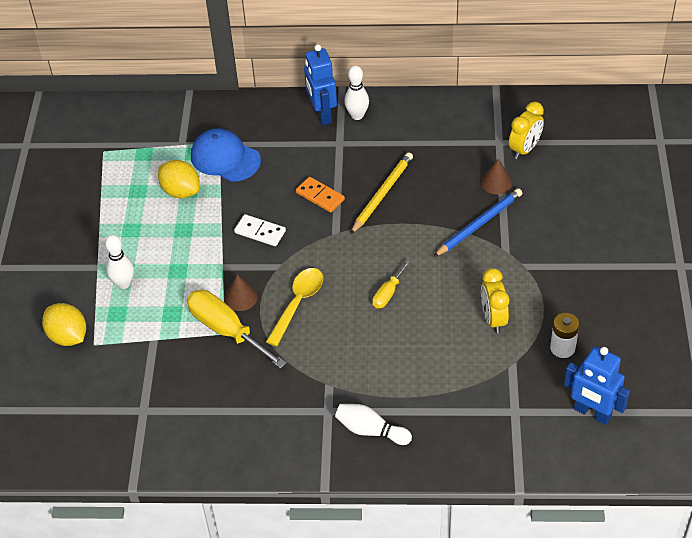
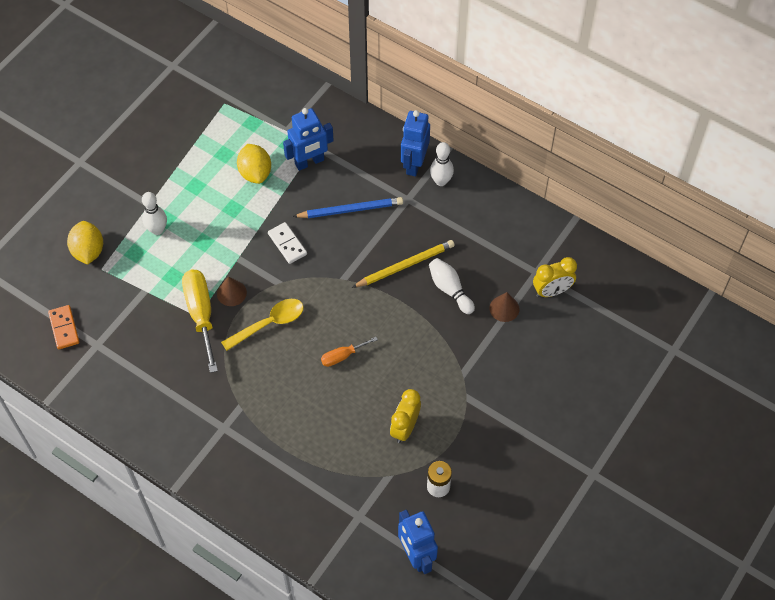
camera: 30 degrees right, 10 degrees up
blue cap [191,128,261,182] -> blue robot [283,108,334,171]
orange domino [296,177,345,212] -> orange domino moved to [48,305,79,349]
white bowling pin [335,404,412,445] -> white bowling pin moved to [429,258,475,314]
yellow screwdriver [373,260,411,308] -> orange screwdriver [321,337,378,367]
blue pencil [433,188,522,257] -> blue pencil moved to [293,197,403,218]

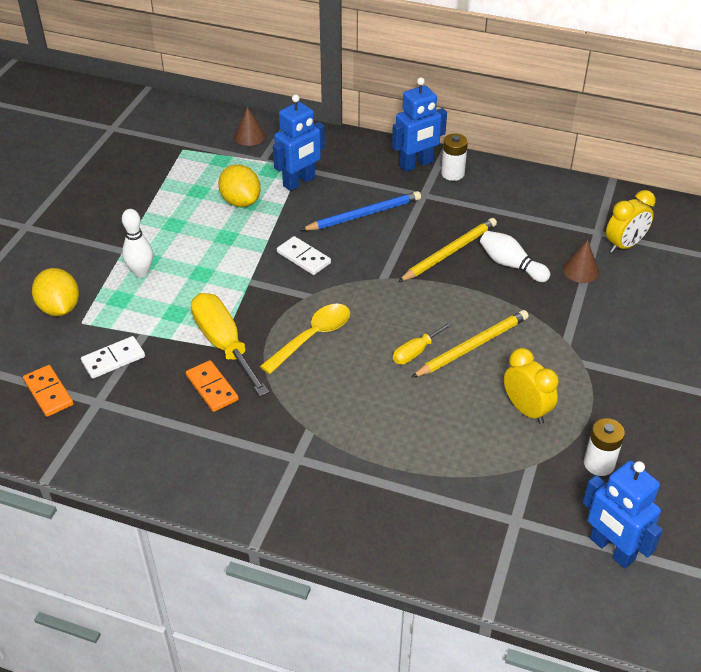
camera: 15 degrees left, 15 degrees down
brown cone [217,276,247,306] -> brown cone moved to [234,106,266,146]
orange screwdriver [321,337,378,367] -> yellow screwdriver [393,322,453,364]
yellow clock [390,389,421,443] -> yellow clock turned 135 degrees clockwise [504,348,559,424]
blue robot [401,110,430,176] -> blue robot turned 120 degrees counterclockwise [392,77,447,172]
white bowling pin [430,142,454,186] -> white battery [441,133,468,181]
none -> white domino [81,336,145,379]
none -> orange domino [186,360,239,412]
none -> yellow pencil [411,310,529,378]

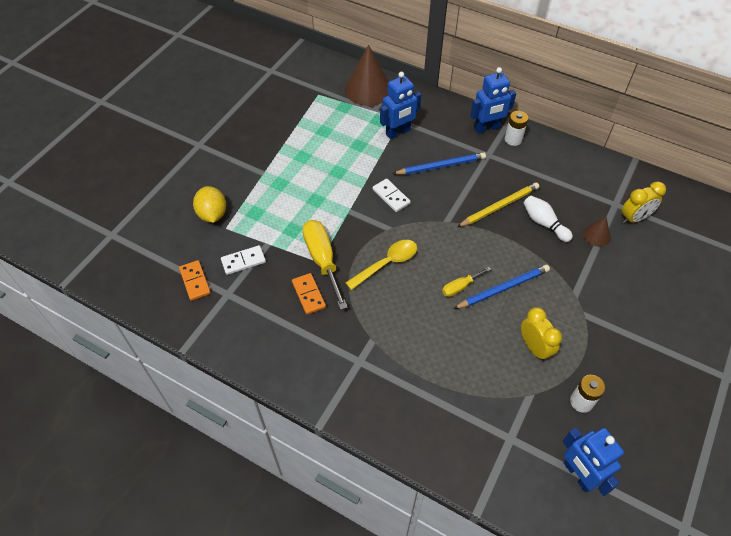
camera: 10 degrees right, 10 degrees up
white bowling pin [122,209,153,277] -> none
yellow lemon [218,164,261,207] -> none
brown cone [234,106,266,146] -> brown cone [345,45,389,106], size x2.05
yellow pencil [411,310,529,378] -> blue pencil [453,265,550,309]

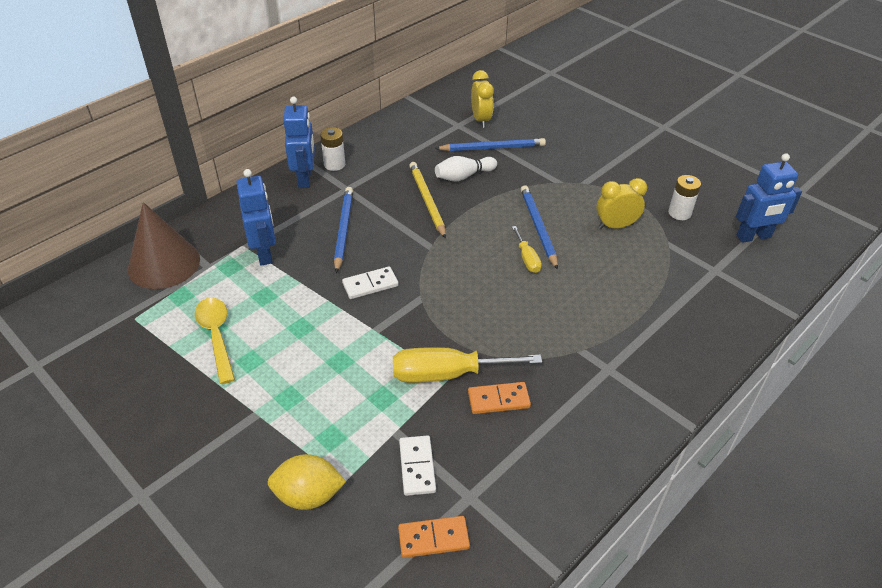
camera: 75 degrees left, 10 degrees down
yellow spoon [345,240,417,290] -> yellow spoon moved to [195,298,235,384]
brown cone [583,217,611,247] -> blue pencil [435,138,546,151]

